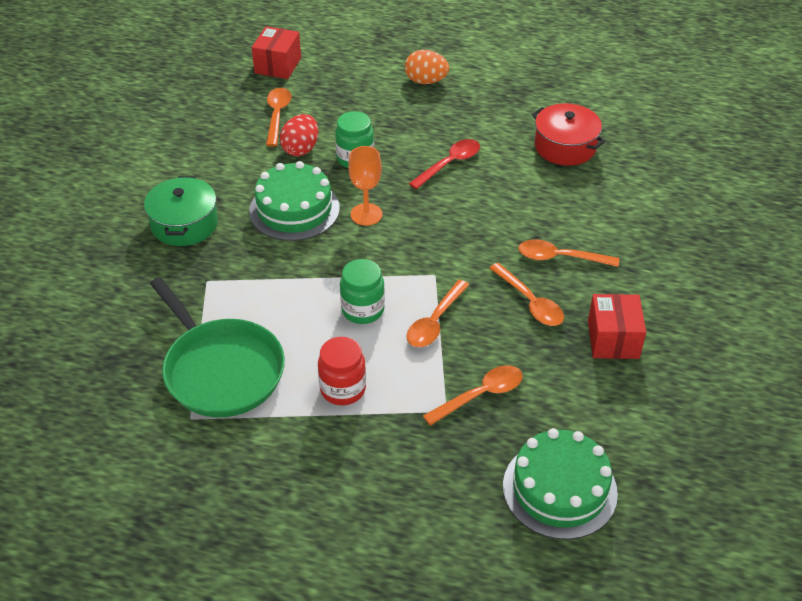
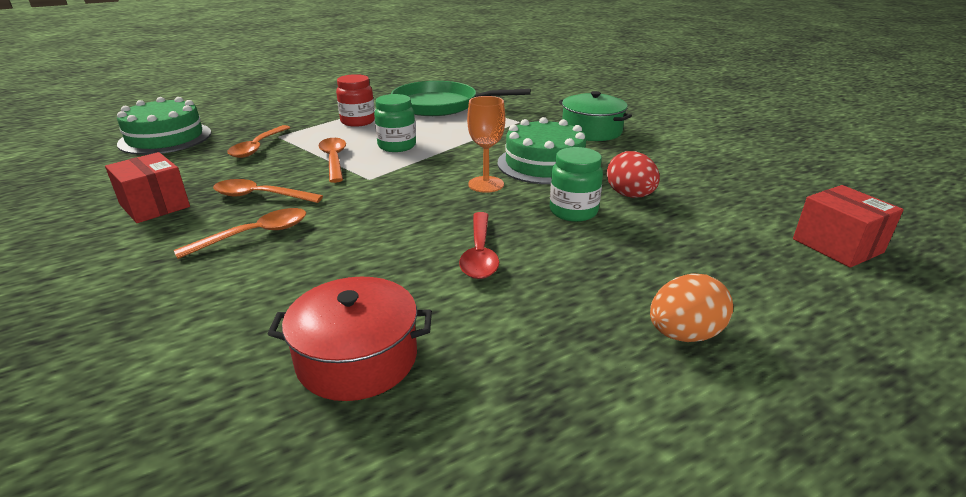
camera: 135 degrees right, 15 degrees down
orange spoon [266,88,291,147] -> none

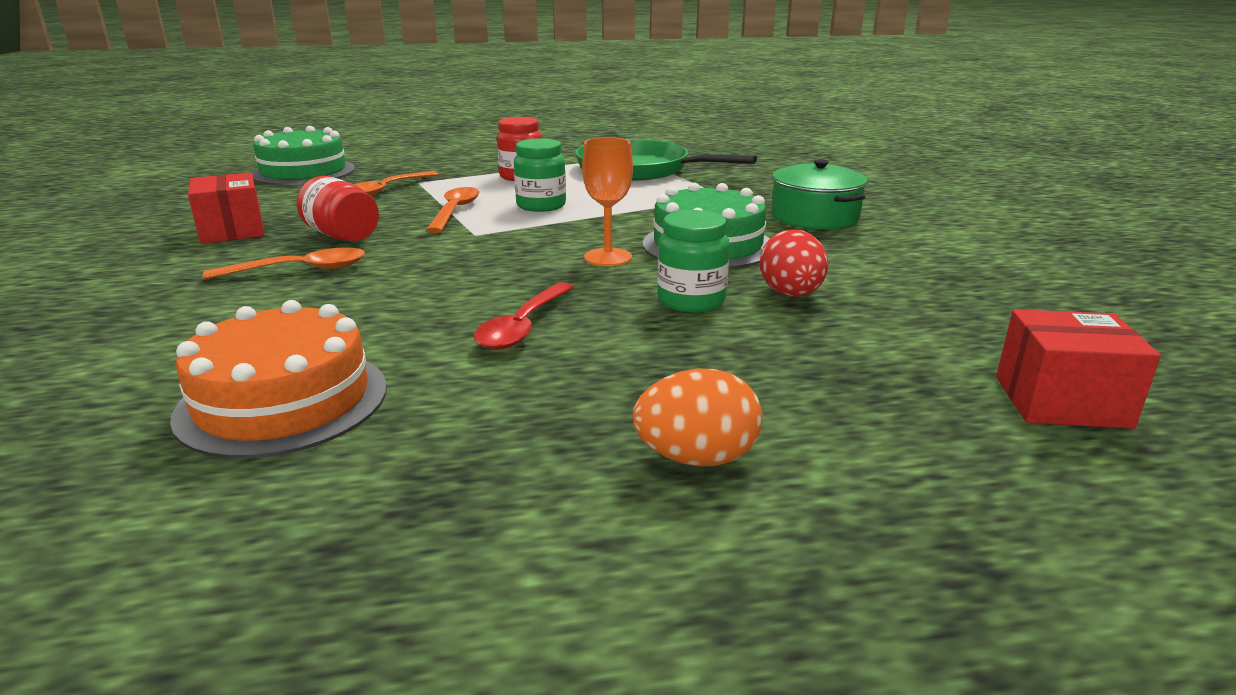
camera: 20 degrees right, 5 degrees down
orange spoon [213,179,323,203] -> red jar [297,176,379,241]
red pot [268,277,432,401] -> orange cake [170,300,387,459]
red box [793,185,904,268] -> red box turned 75 degrees counterclockwise [996,309,1161,429]

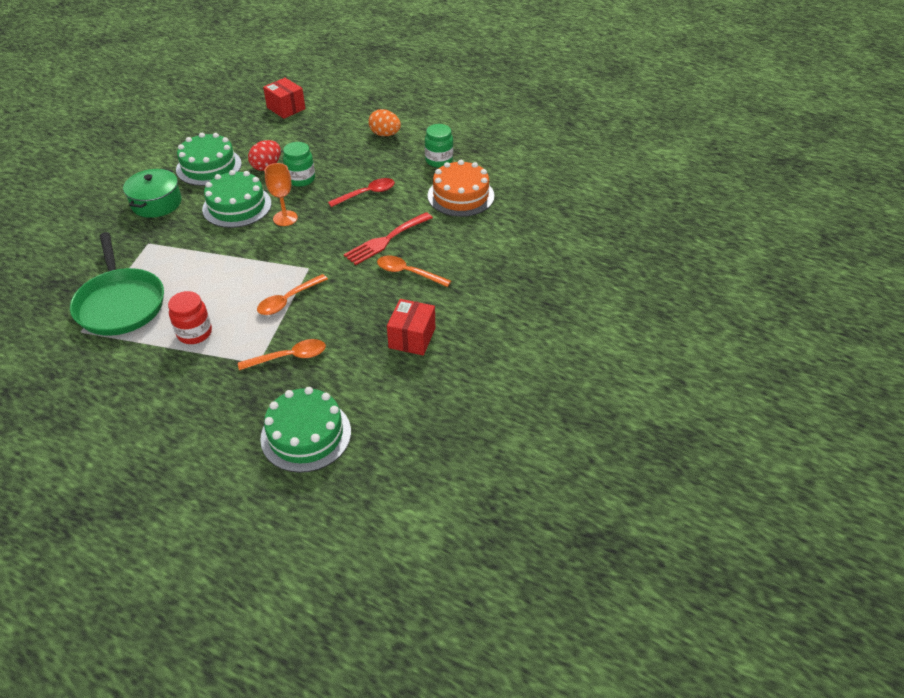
camera: 140 degrees left, 20 degrees up
red jar [297,176,379,241] -> none
green jar [514,139,566,212] -> green jar moved to [425,124,453,168]
none -> green cake [176,133,242,186]
none -> red fork [344,212,433,265]

